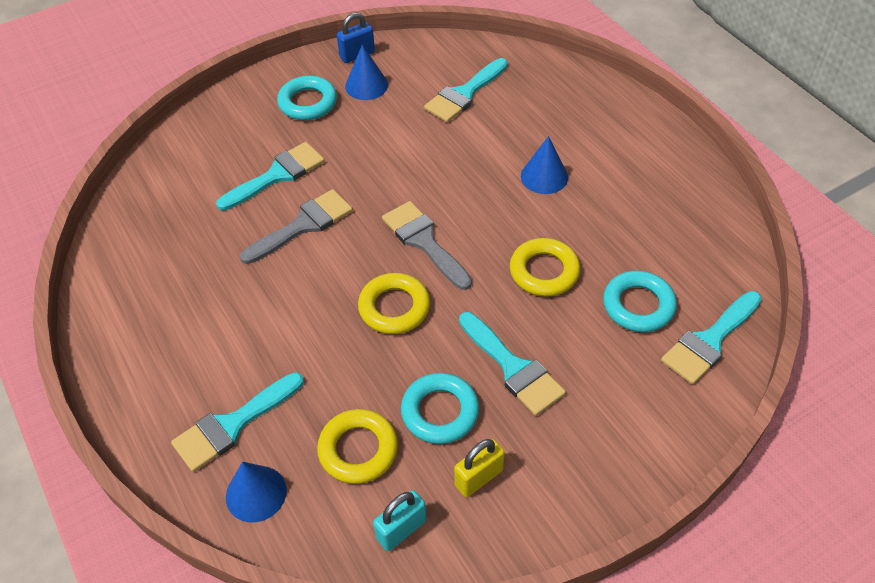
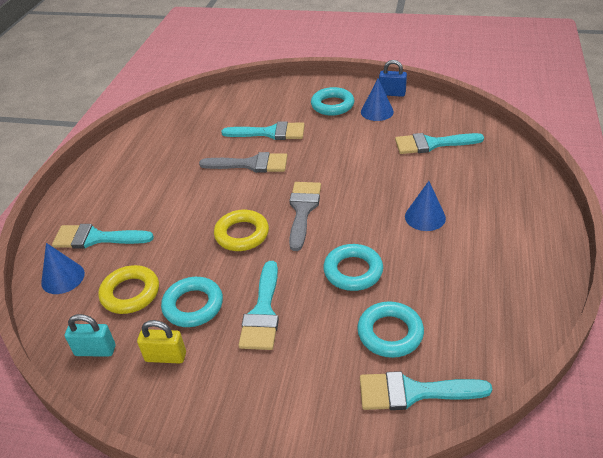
camera: 45 degrees right, 10 degrees down
yellow ring [510,238,580,296] -> turquoise ring [323,244,383,291]

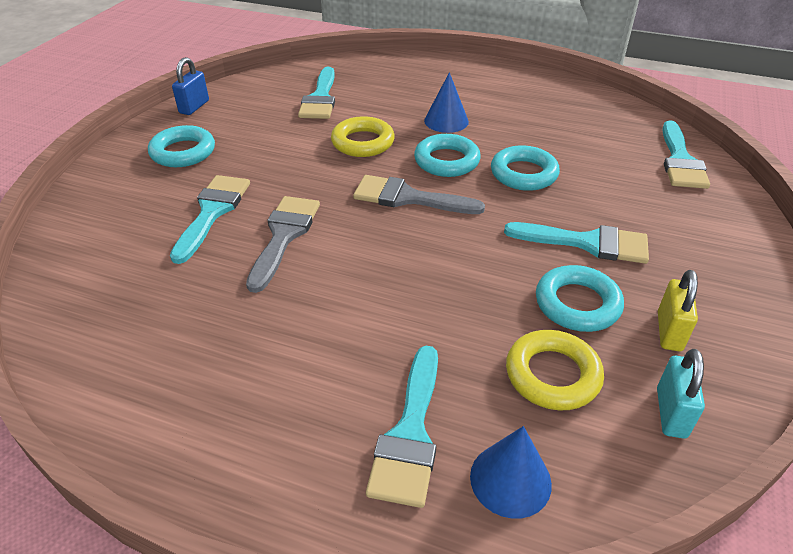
camera: 85 degrees left, 0 degrees up
yellow ring [214,210,269,251] -> yellow ring moved to [331,116,395,157]
turquoise ring [357,301,424,358] -> turquoise ring moved to [414,134,481,177]
blue cone [361,79,394,121] -> none

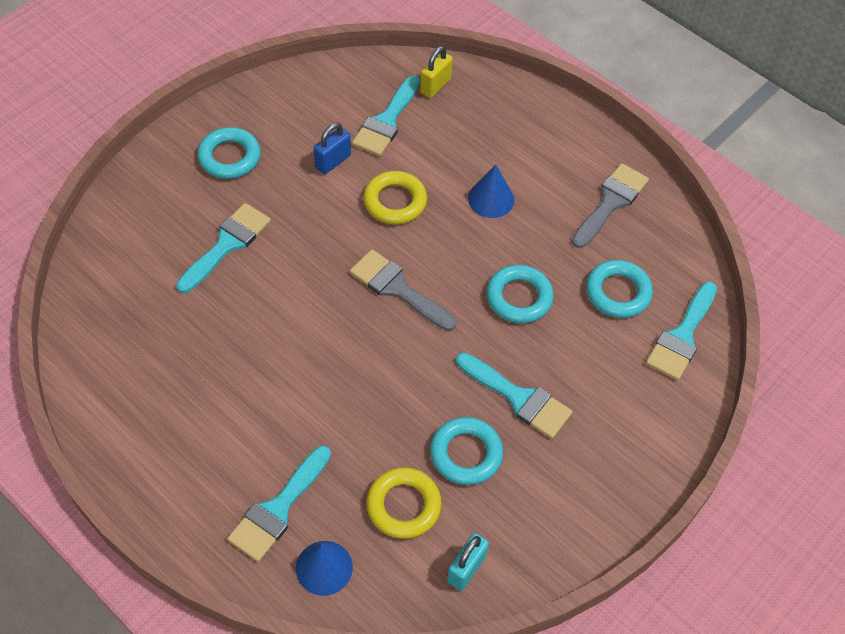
camera: 20 degrees right, 15 degrees up
blue padlock [172,57,209,115] -> blue padlock moved to [314,123,351,174]
grey brush [246,196,320,293] -> grey brush moved to [572,163,649,248]
turquoise ring [414,134,481,177] -> turquoise ring moved to [586,260,653,318]
yellow padlock [658,270,698,351] -> yellow padlock moved to [420,46,453,98]

